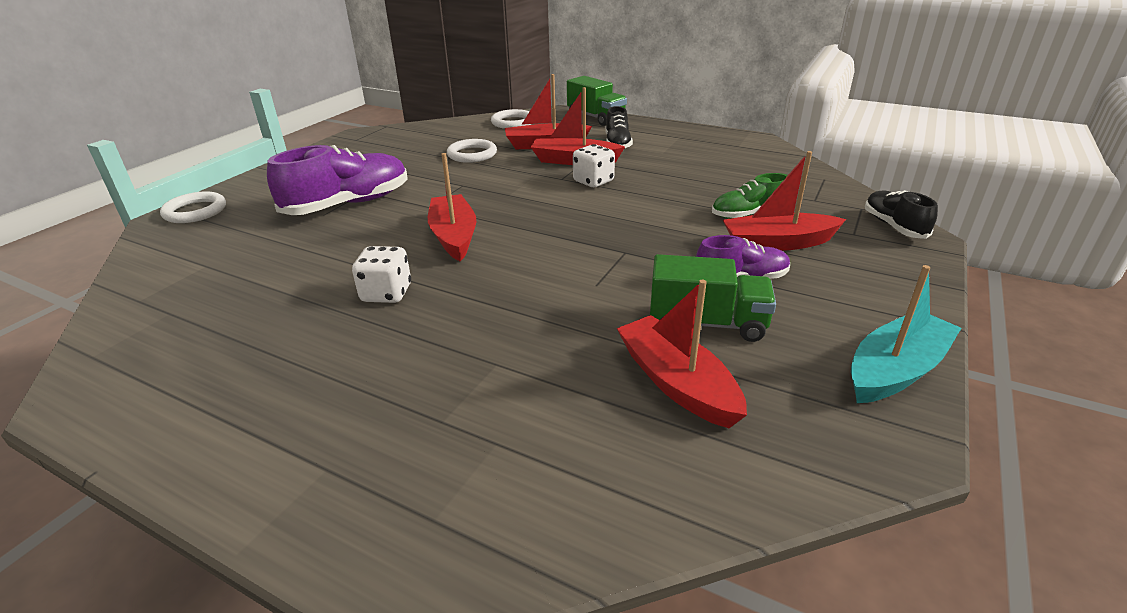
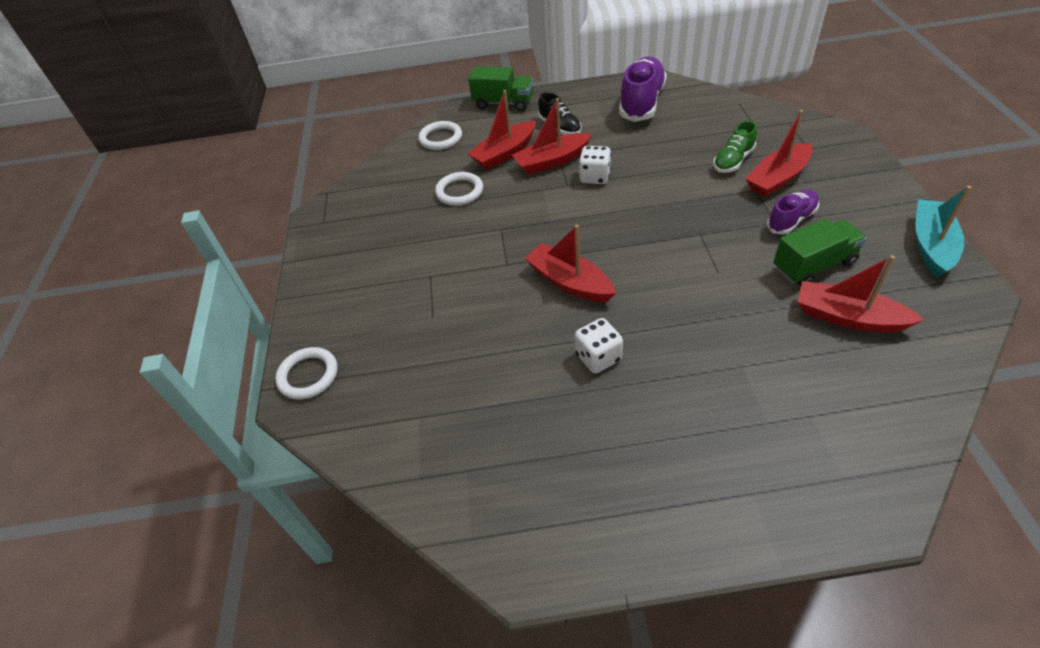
camera: 30 degrees left, 15 degrees up
purple shoe [267,145,407,215] -> purple shoe moved to [619,56,667,122]
black shoe [865,190,938,239] -> none

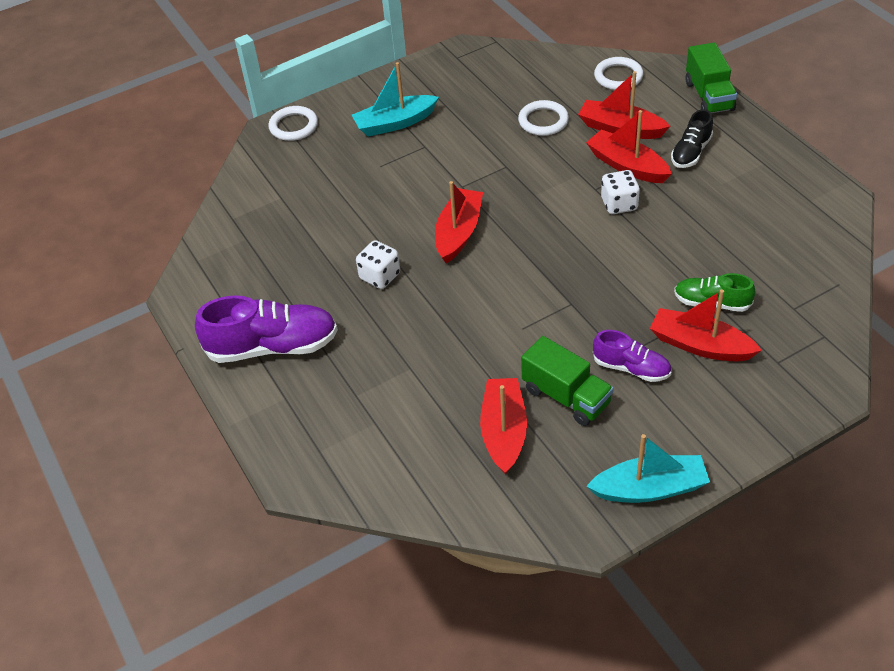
camera: 65 degrees right, 0 degrees up
purple shoe [619,56,667,122] -> purple shoe moved to [195,295,338,363]
none -> turquoise boat [352,62,439,137]

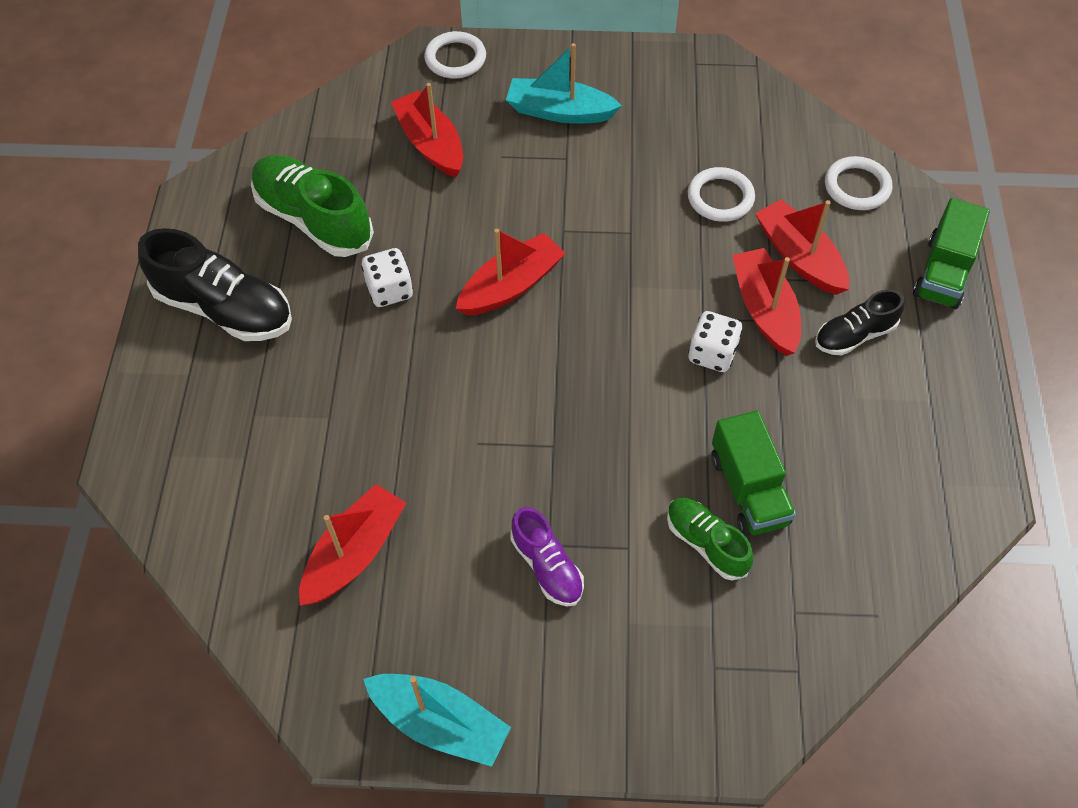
camera: 30 degrees right, 10 degrees up
purple shoe [195,295,338,363] -> black shoe [138,228,292,341]
green truck [521,336,614,426] -> green truck moved to [711,411,796,536]
red boat [650,290,762,361] -> red boat moved to [391,83,463,178]
none -> green shoe [251,155,374,257]

